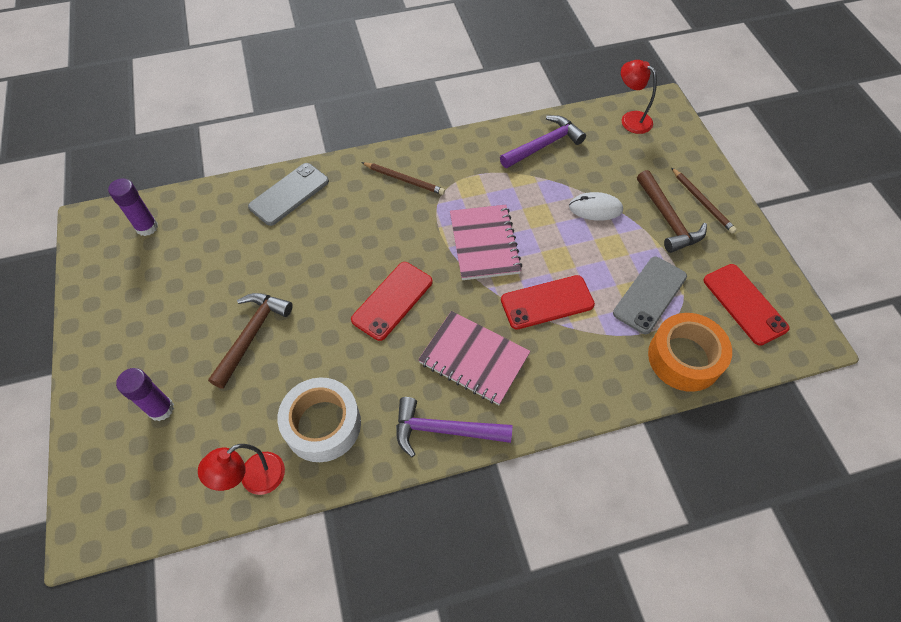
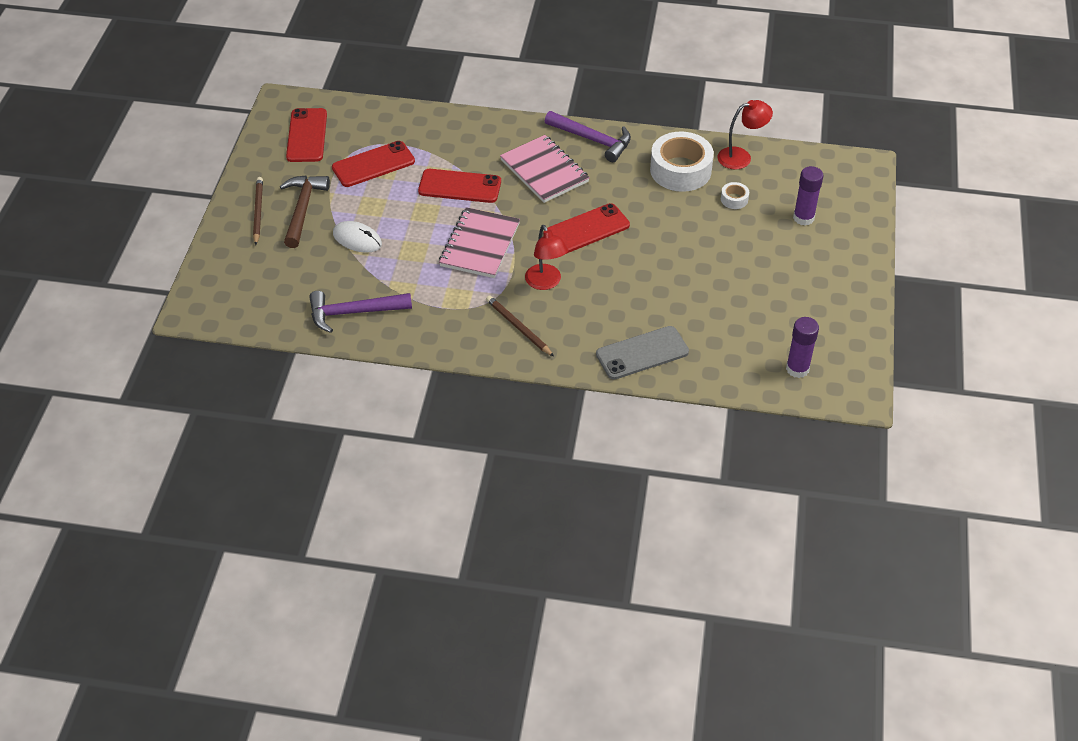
camera: 155 degrees left, 10 degrees down
brown hammer [208,293,293,389] -> none
grey phone [613,257,687,334] -> red phone [332,141,415,187]
red lamp [621,60,657,134] -> red lamp moved to [525,225,568,290]
orange tape [648,313,732,392] -> none
none -> white tape [721,182,749,209]

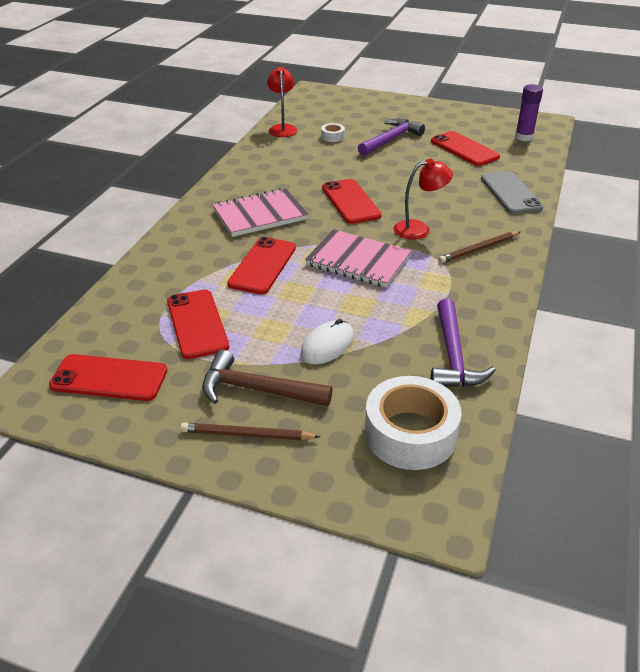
camera: 80 degrees left, 10 degrees down
purple hammer [545,111,631,162] -> purple hammer moved to [358,118,425,156]
white tape [650,131,714,192] -> white tape moved to [365,376,462,470]
purple glue stick [793,166,824,226] -> none
none -> red phone [431,131,500,166]

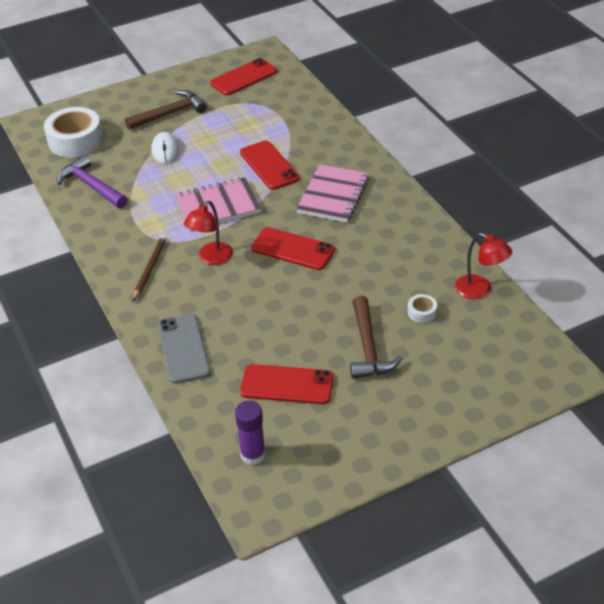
camera: 135 degrees right, 5 degrees up
red phone [167,290,229,359] -> none
brown pencil [180,423,320,440] -> none
purple hammer [358,118,425,156] -> brown hammer [350,296,402,379]
grey phone [481,171,543,214] -> grey phone turned 45 degrees clockwise [158,314,210,384]

